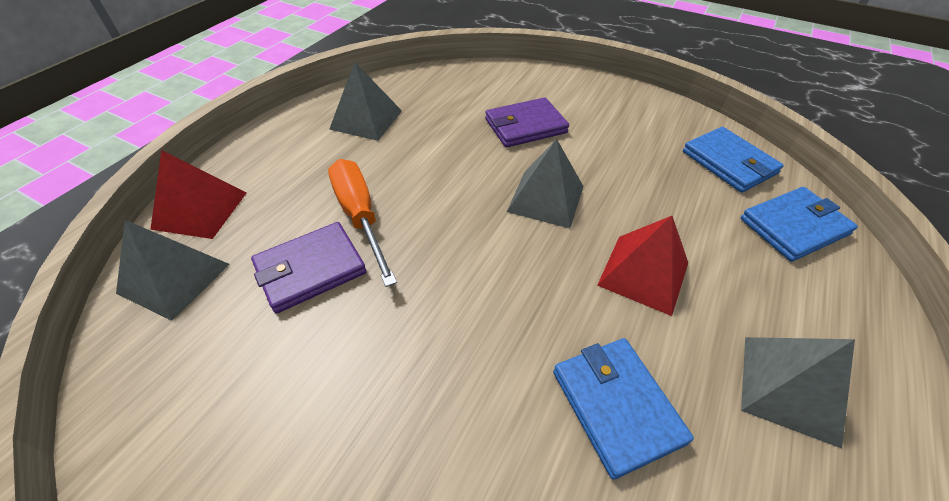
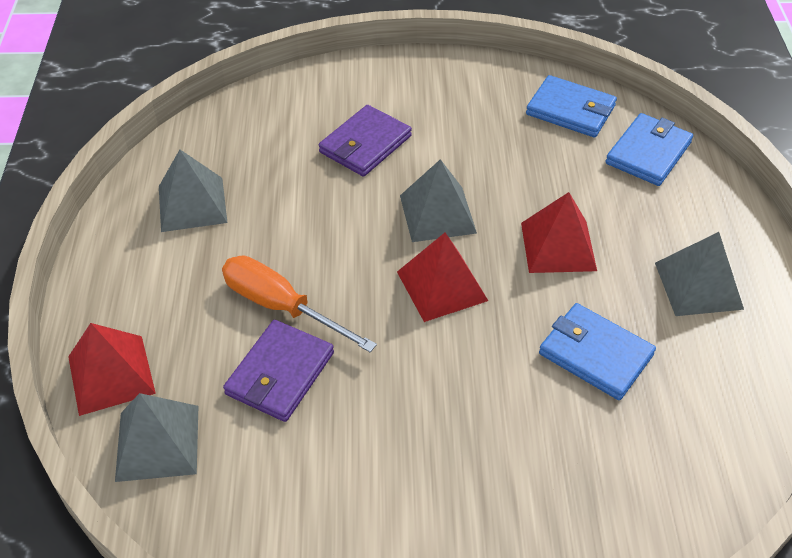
camera: 30 degrees left, 0 degrees up
none -> red pyramid [397,232,488,322]

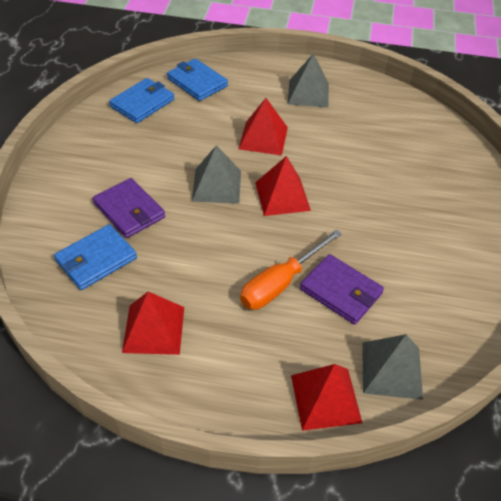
camera: 80 degrees left, 0 degrees up
grey pyramid [159,150,227,232] -> red pyramid [122,292,184,355]
blue wallet [539,303,656,400] -> blue wallet moved to [54,224,137,290]

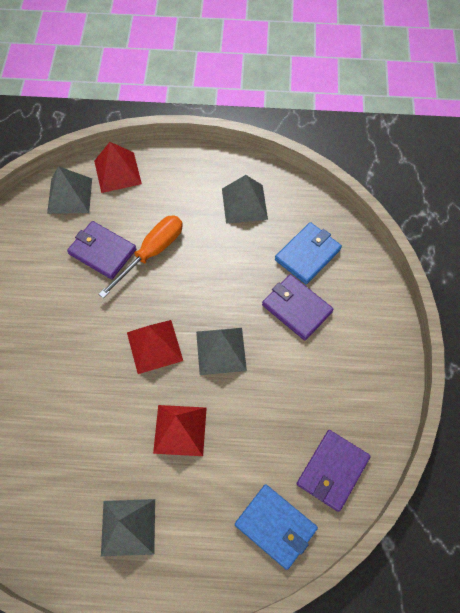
camera: 175 degrees right, 15 degrees up
blue wallet [109,78,174,123] -> purple wallet [297,430,371,512]
red pyramid [122,292,184,355] -> grey pyramid [222,175,268,224]

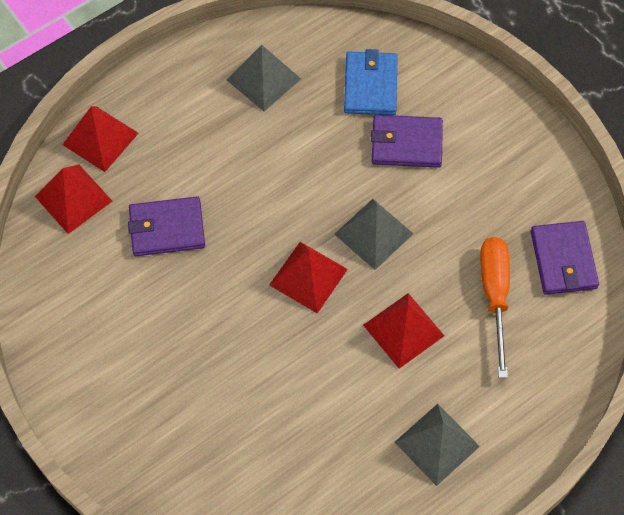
camera: 40 degrees left, 0 degrees up
grey pyramid [47,166,92,214] -> red pyramid [35,165,112,234]
orange screwdriver [99,215,183,298] -> orange screwdriver moved to [480,237,510,378]
blue wallet [235,484,318,570] -> none

